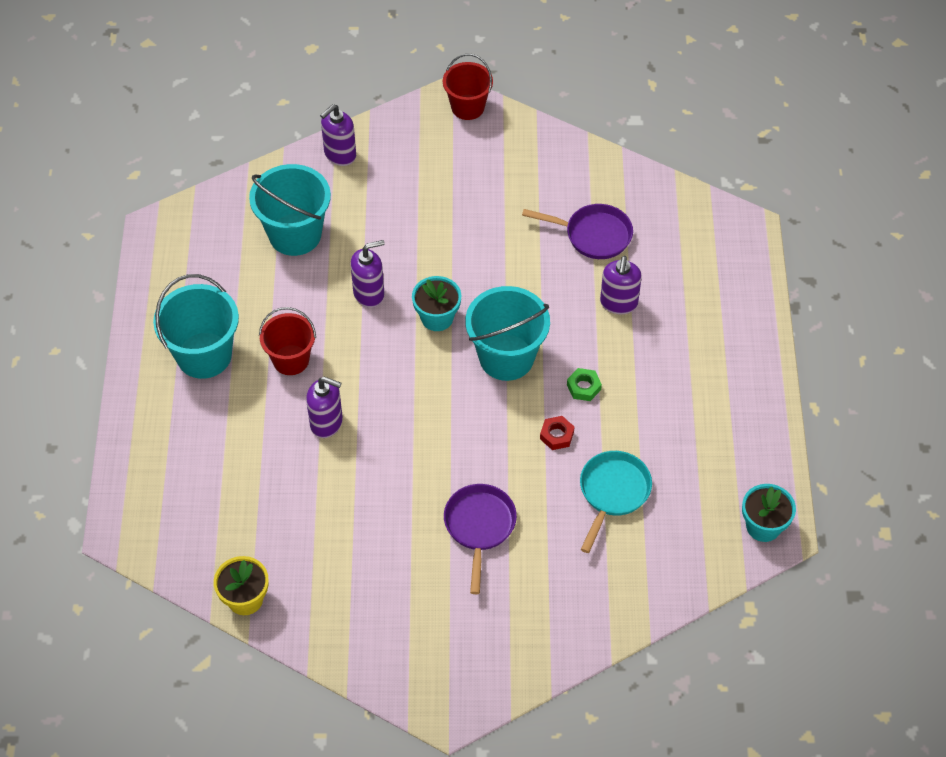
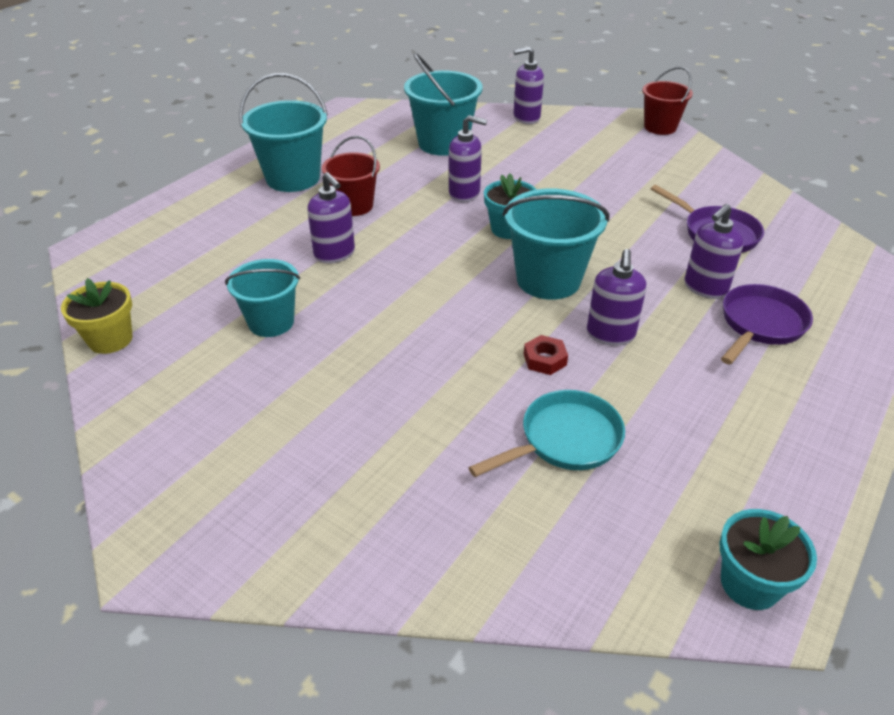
camera: 35 degrees right, 15 degrees down
purple pan [444,484,517,594] -> purple pan moved to [721,284,813,365]
green nut [567,368,602,401] -> purple soap dispenser [587,249,647,346]
none -> turquoise bucket [225,259,300,337]

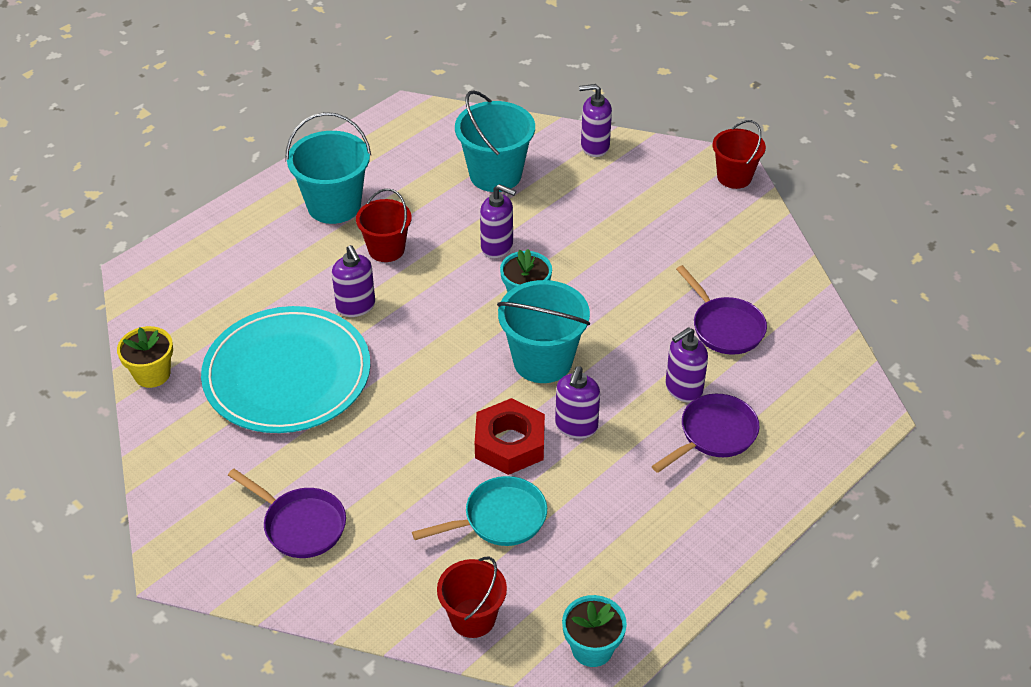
camera: 10 degrees right, 5 degrees up
turquoise bucket [225,259,300,337] -> turquoise plate [201,306,371,433]
red nut [524,335,568,375] -> red nut [475,398,545,475], size x2.02
none -> purple pan [228,469,346,558]
none -> red bucket [437,557,507,638]

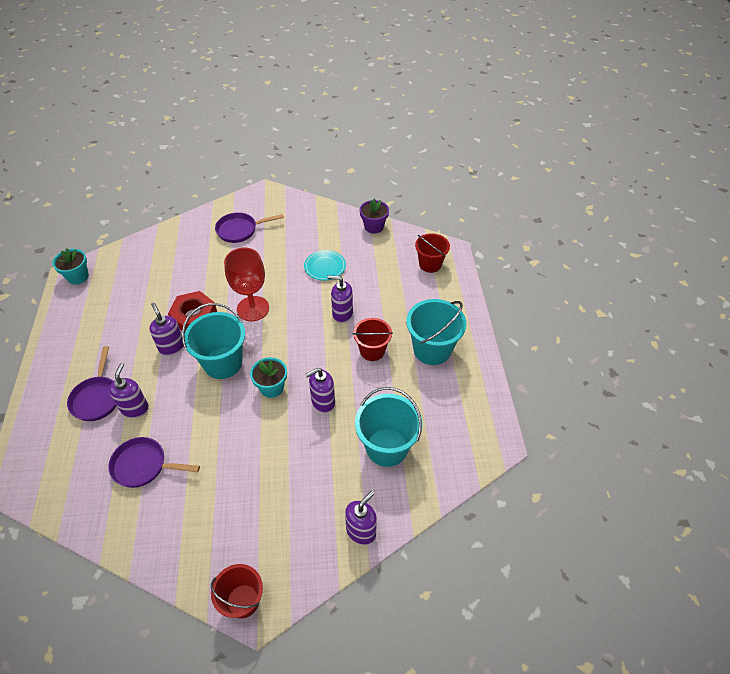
camera: 130 degrees right, 5 degrees up
yellow flower pot [117,326,173,388] -> purple flower pot [360,199,389,234]
turquoise plate [201,306,371,433] -> turquoise plate [304,250,346,281], size x0.44
turquoise pan [412,476,547,546] -> none
red bucket [437,557,507,638] -> red bucket moved to [415,233,450,273]
none -> red goblet [224,248,269,321]

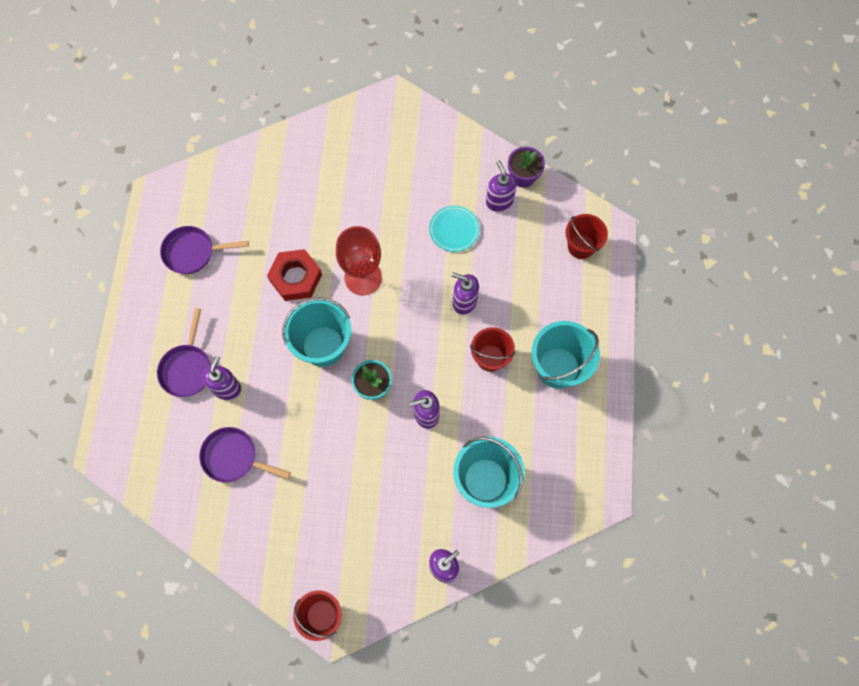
camera: 10 degrees right, 20 degrees up
turquoise flower pot [52,249,89,285] -> none
purple soap dispenser [149,303,184,356] -> purple soap dispenser moved to [486,160,517,212]
purple pan [215,212,284,243] -> purple pan moved to [160,226,249,274]

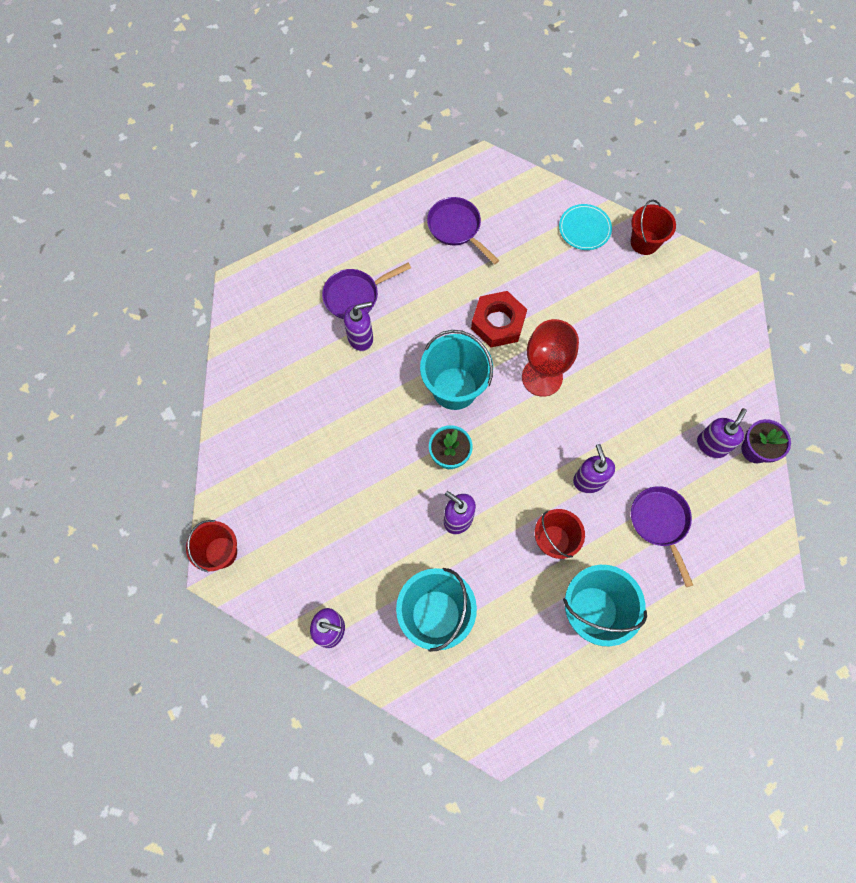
camera: 55 degrees right, 0 degrees up
purple pan [199,427,291,482] -> purple pan moved to [631,486,693,587]
turquoise plate [429,206,480,252] -> turquoise plate moved to [559,204,612,250]
red bucket [565,214,608,259] -> red bucket moved to [631,200,676,255]

